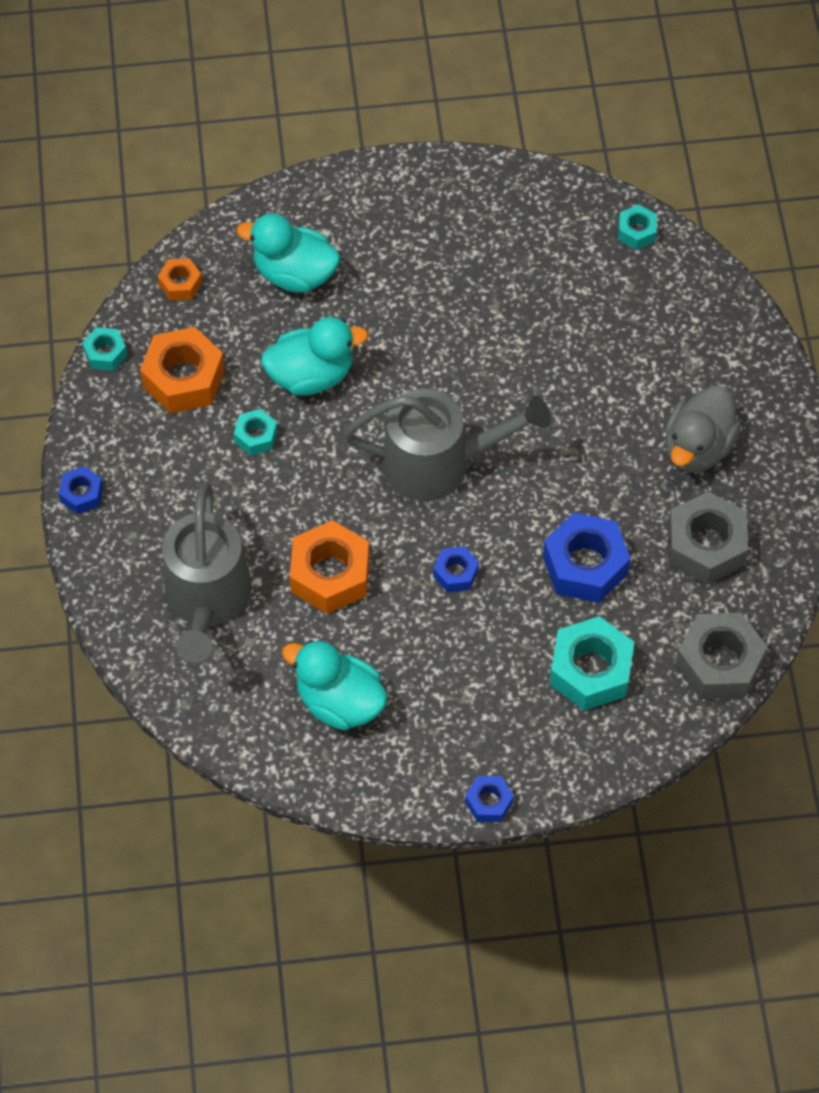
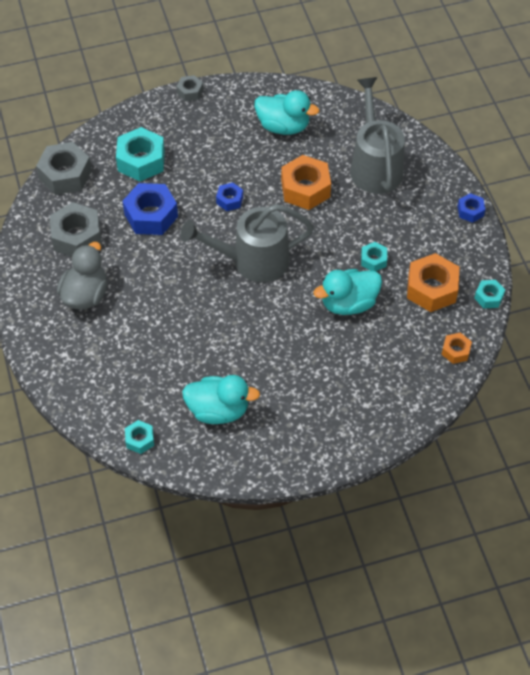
camera: 170 degrees right, 5 degrees down
turquoise duck [237,213,340,293] -> turquoise duck moved to [182,375,260,424]
blue nut [465,776,514,822] -> grey nut [176,75,203,101]

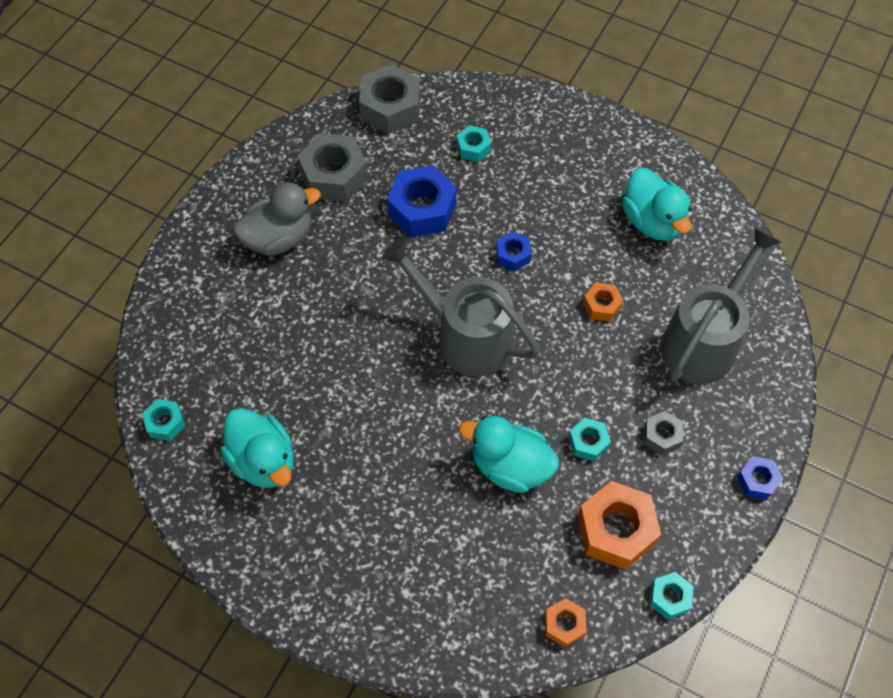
camera: 45 degrees right, 5 degrees up
turquoise nut [116,127,165,181] -> turquoise nut [456,125,491,162], size x0.53
grey nut [176,75,203,101] -> grey nut moved to [644,411,683,455]
orange nut [281,155,331,210] -> orange nut [583,282,624,321], size x0.53

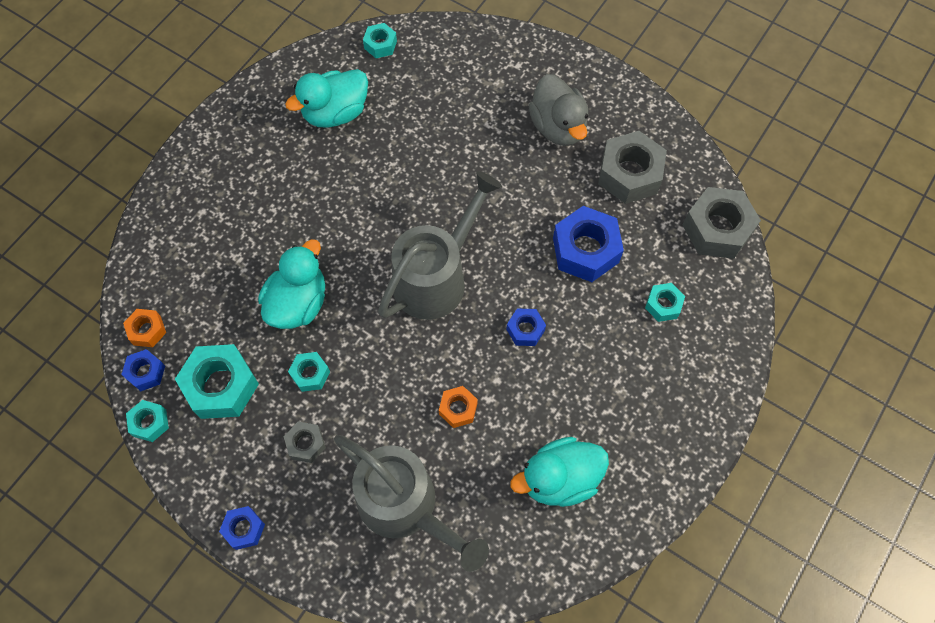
camera: 95 degrees right, 5 degrees up
orange nut [578,481,661,569] -> turquoise nut [175,344,259,419]
none -> blue nut [121,349,165,391]

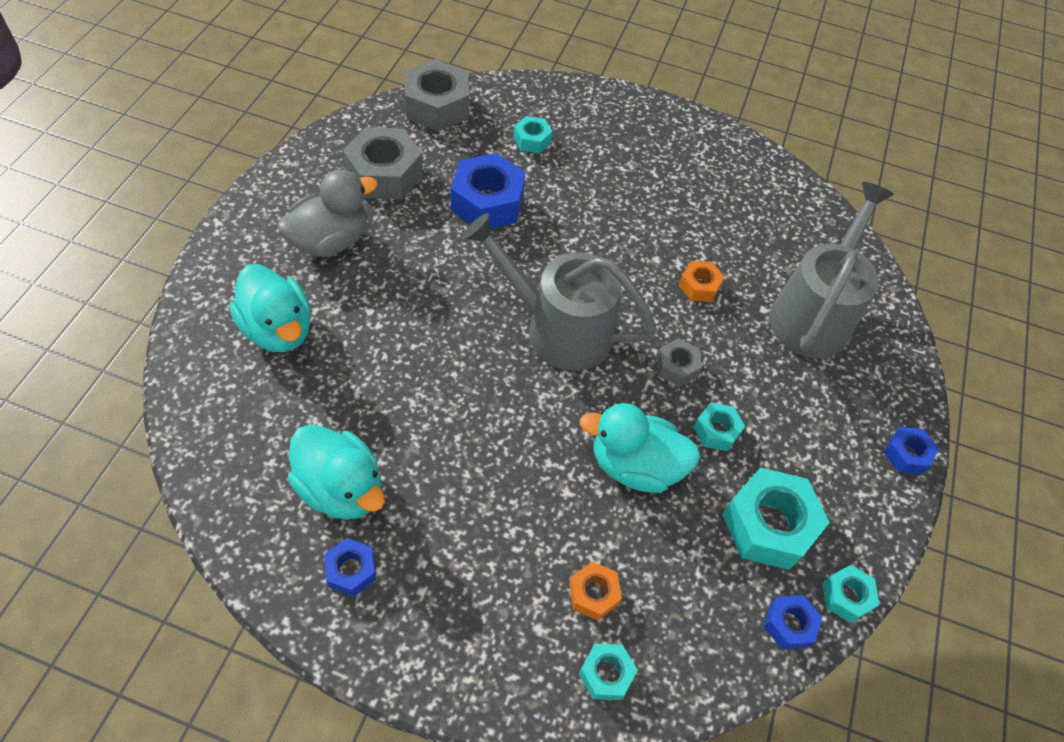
camera: 110 degrees left, 10 degrees down
orange nut [123,309,166,347] -> orange nut moved to [569,562,622,621]
grey nut [284,421,326,463] -> grey nut moved to [657,339,702,386]
turquoise nut [363,23,397,58] -> turquoise nut moved to [578,644,637,700]
blue nut [506,308,546,346] -> blue nut moved to [324,538,376,597]
turquoise duck [510,437,609,507] -> turquoise duck moved to [229,264,310,352]

